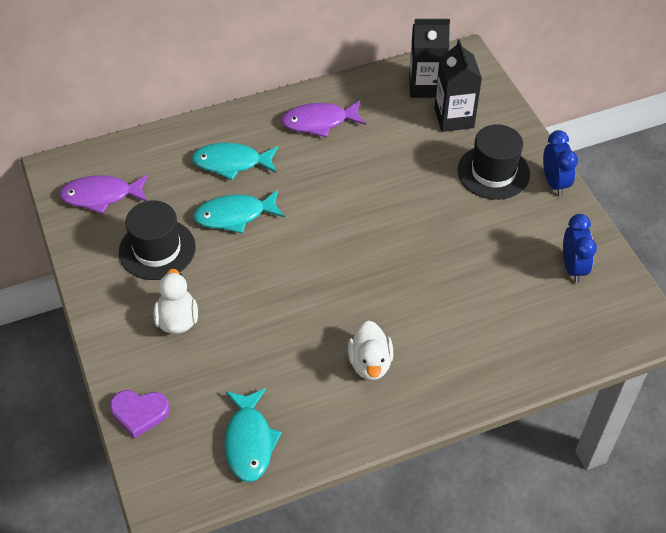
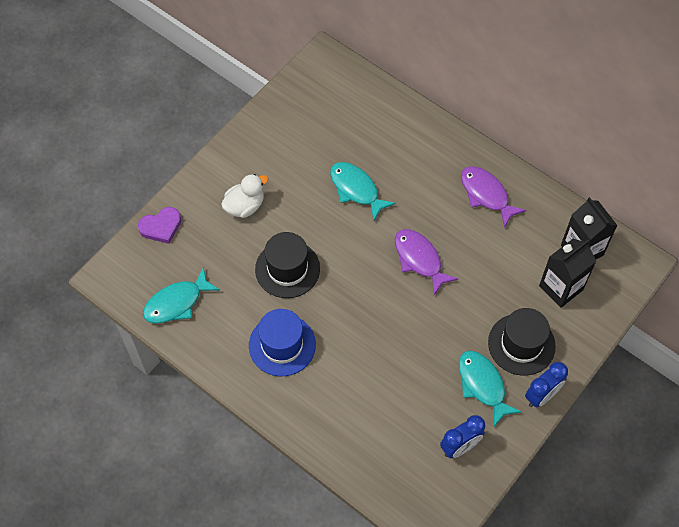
camera: 60 degrees right, 10 degrees up
purple fish [59,175,148,214] -> purple fish moved to [395,229,458,295]
purple heart [110,390,170,439] -> purple heart turned 90 degrees counterclockwise [138,207,181,244]
black hat [119,200,196,280] -> black hat moved to [255,232,320,298]
turquoise fish [192,143,278,180] -> turquoise fish moved to [459,351,522,427]
white duck [348,321,393,380] -> blue hat [249,309,316,376]

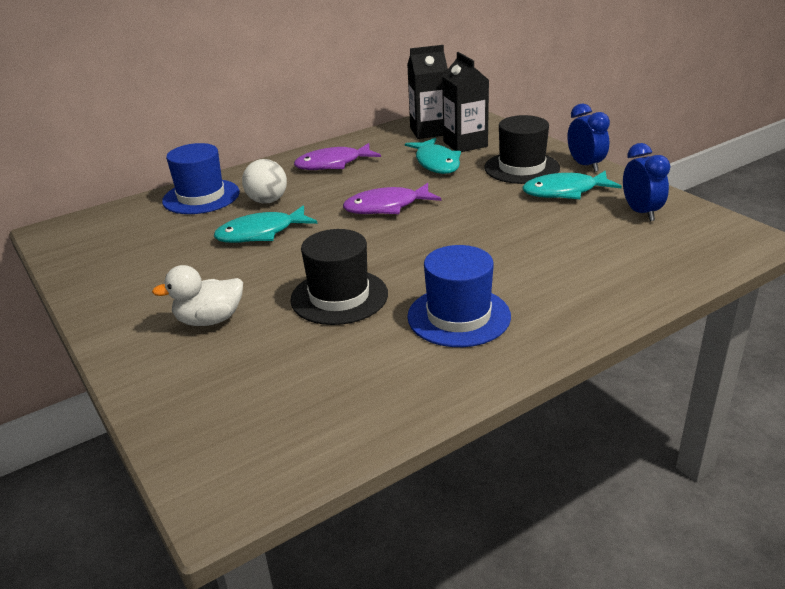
camera: 70 degrees left, 30 degrees down
purple heart [138,207,181,244] -> none
turquoise fish [143,267,220,323] -> turquoise fish moved to [405,138,461,174]
white duck [221,174,269,218] -> white duck turned 90 degrees counterclockwise [152,265,243,326]
none -> blue hat [162,143,240,214]
none -> white ball [242,159,287,204]

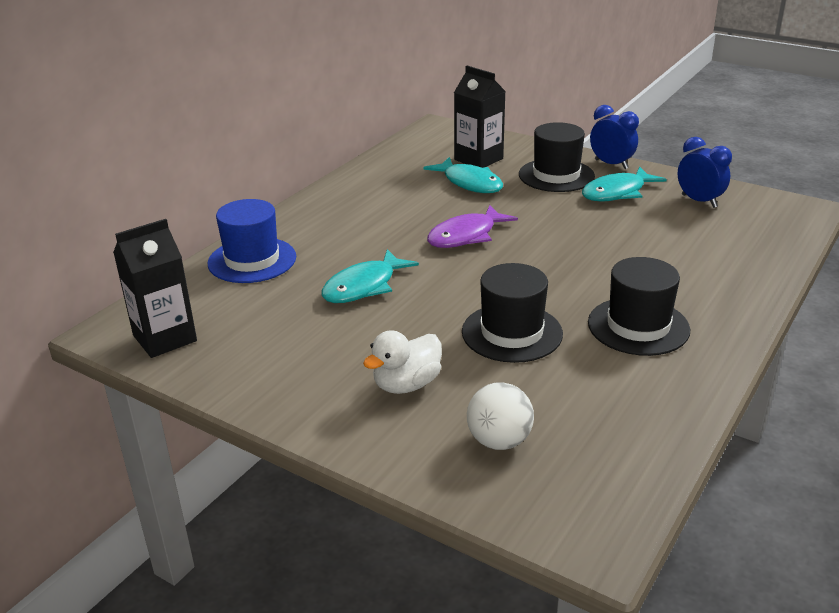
camera: 25 degrees left, 0 degrees up
white ball [242,159,287,204] -> white ball moved to [467,382,534,450]
purple fish [294,143,381,170] -> none
black carton [407,45,448,139] -> black carton moved to [113,219,197,358]
blue hat [407,245,511,347] -> black hat [588,257,690,356]

